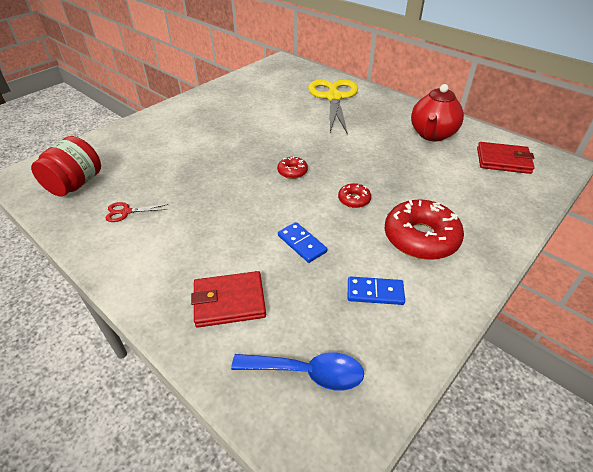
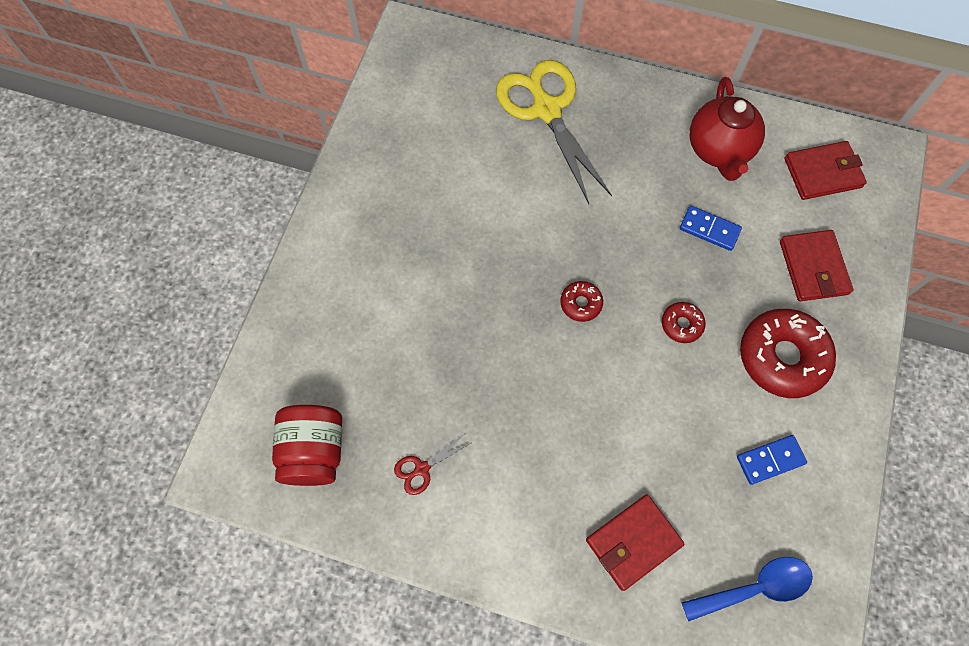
camera: 25 degrees left, 25 degrees up
blue domino [278,222,327,263] -> blue domino moved to [680,206,742,251]
none -> red wallet [780,230,853,302]

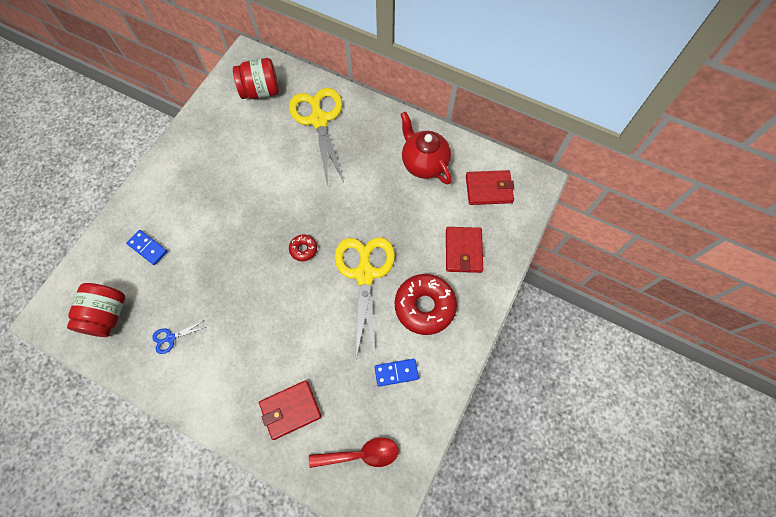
camera: 10 degrees right, 0 degrees up
red scissors [394,435,471,495] -> blue scissors [152,320,206,354]
red donut [662,302,706,343] -> yellow scissors [335,237,395,359]
blue domino [680,206,742,251] -> blue domino moved to [126,230,167,265]
blue spoon [681,557,813,622] -> red spoon [309,438,399,468]
red teapot [690,77,765,181] -> red teapot turned 135 degrees clockwise [400,112,452,185]
none -> red jar [233,58,279,99]

